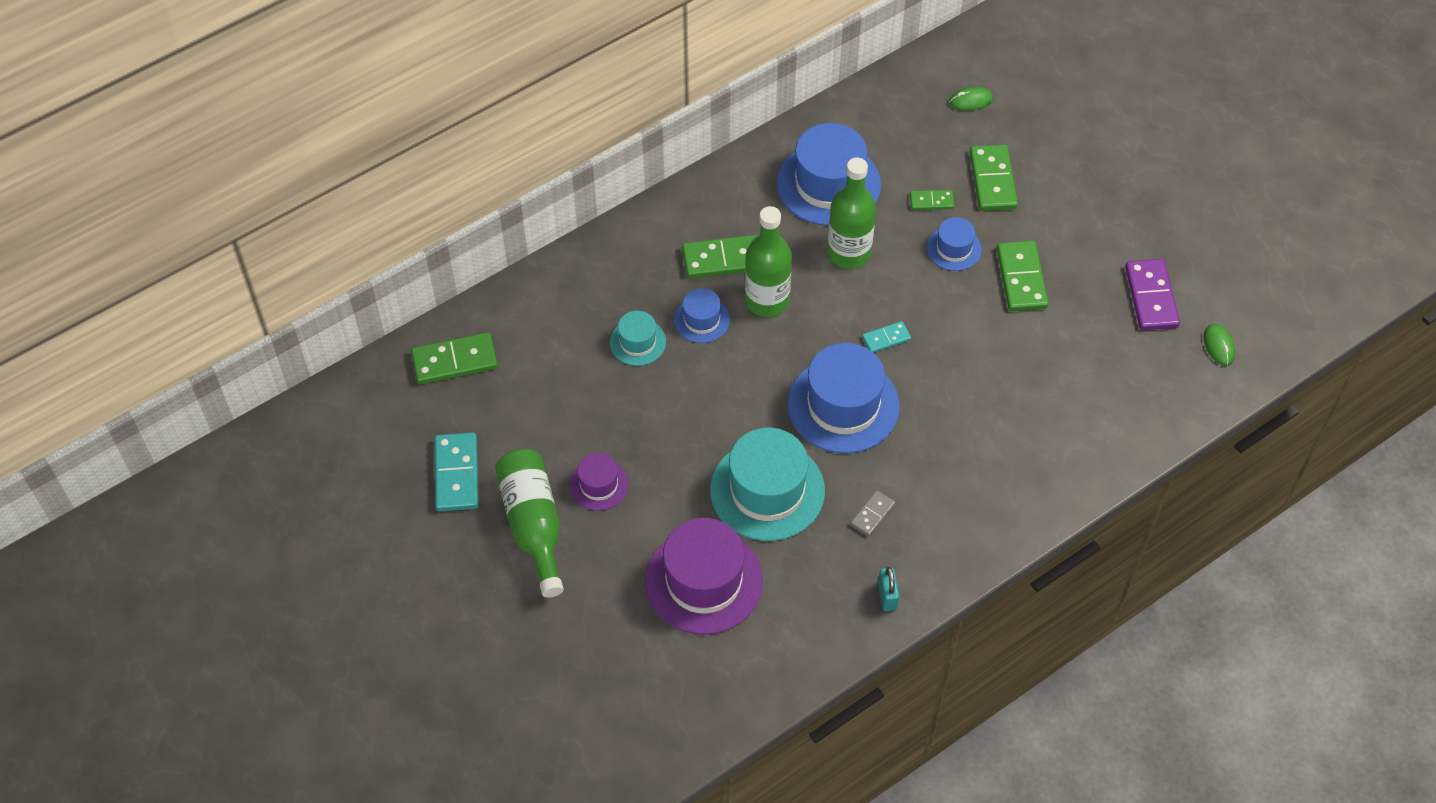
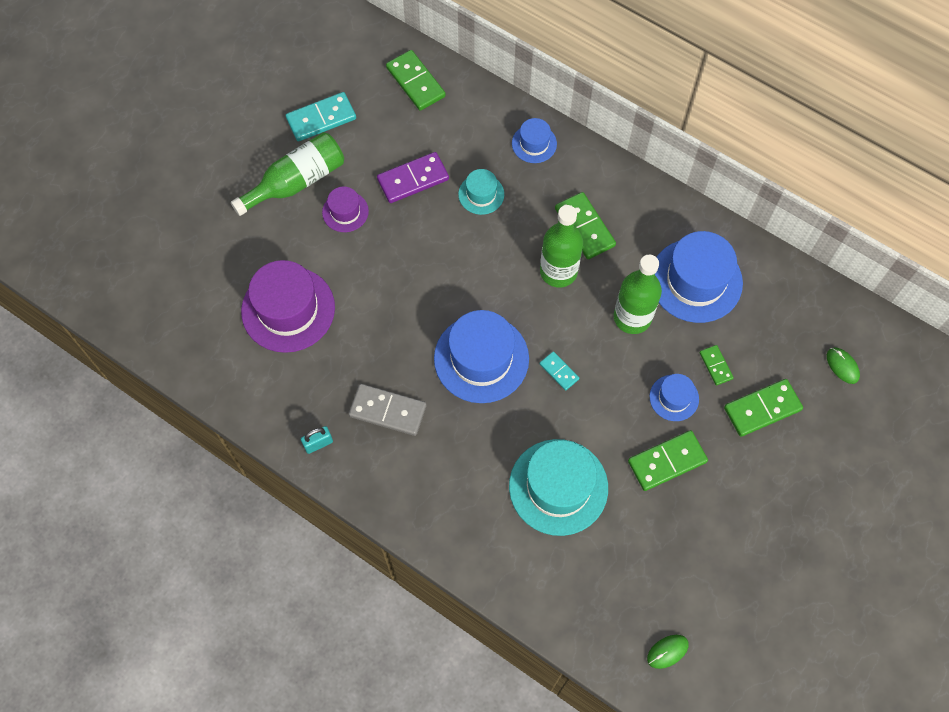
camera: 70 degrees right, 10 degrees up
blue hat [674,288,730,343] -> blue hat moved to [512,118,557,163]
turquoise hat [710,428,825,541] -> turquoise hat moved to [509,439,608,536]
grey domino [850,490,895,537] -> grey domino [349,384,426,436], size x1.80
purple domino [1125,259,1180,330] -> purple domino moved to [377,152,449,203]

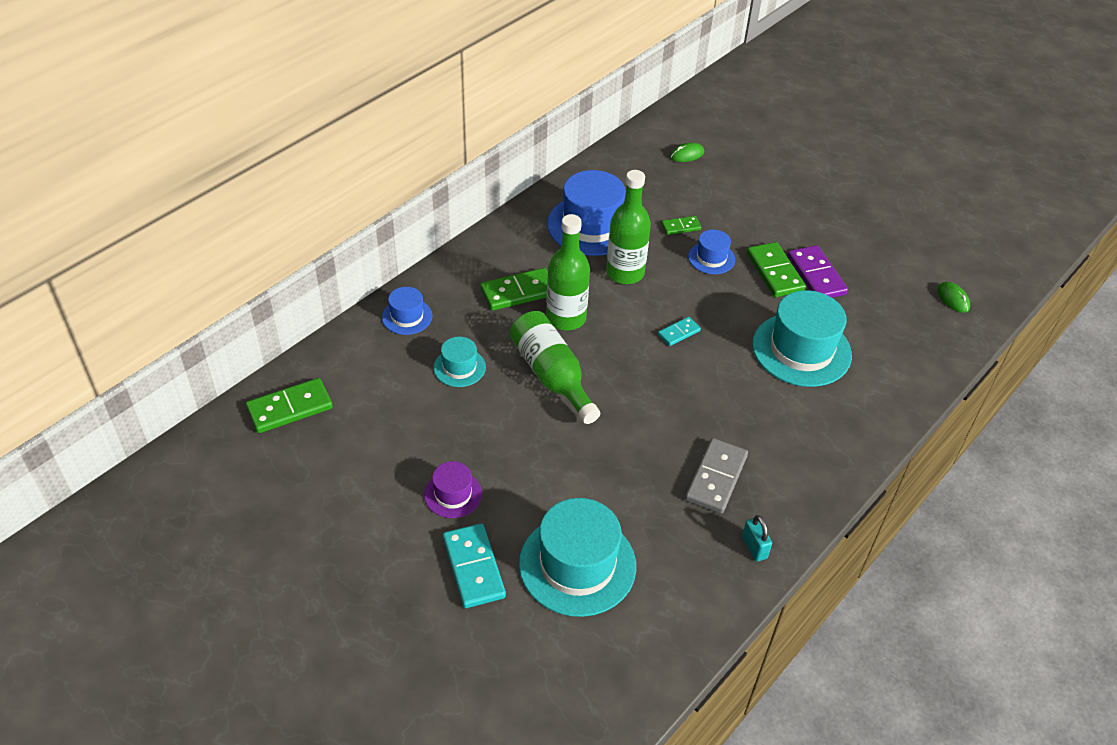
camera: 85 degrees left, 20 degrees down
green bottle [231,132,344,216] -> green bottle moved to [510,311,600,424]
purple hat [241,260,335,353] -> turquoise hat [519,498,636,617]
turquoise domino [286,92,356,141] -> turquoise domino moved to [443,523,506,608]
purple domino [377,152,449,203] -> purple domino moved to [787,245,848,298]
blue hat [434,310,529,403] -> none
green domino [724,379,803,437] -> none

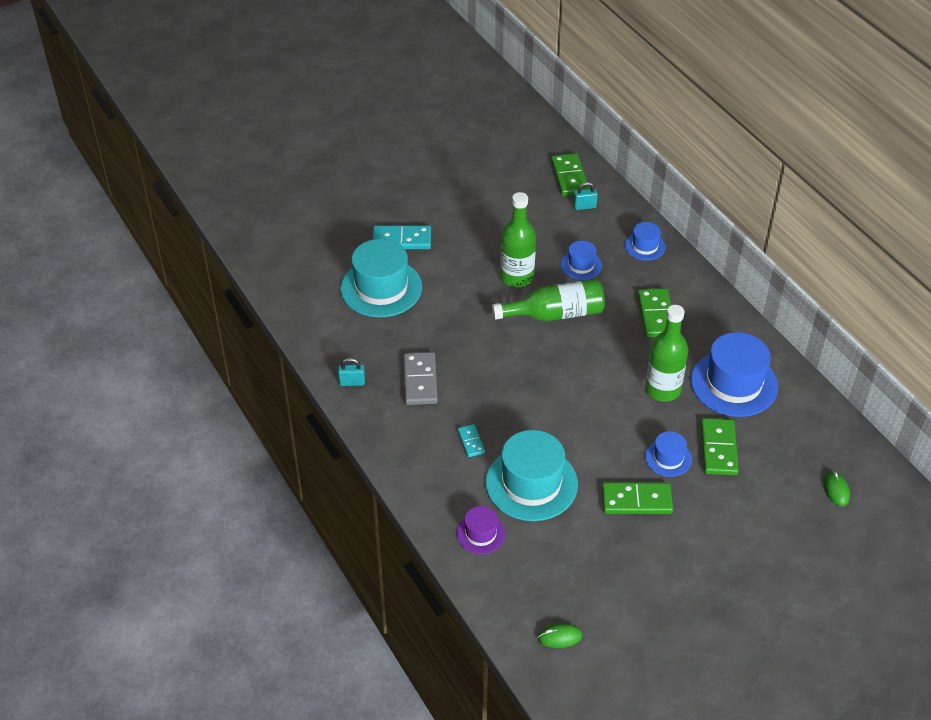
camera: 110 degrees right, 0 degrees up
purple hat [424,461,482,518] -> purple hat moved to [456,506,505,554]
turquoise hat [433,337,486,387] -> blue hat [561,241,602,280]
green bottle [546,214,590,331] -> green bottle moved to [500,192,536,287]
turquoise domino [658,317,701,346] -> turquoise domino moved to [458,424,485,457]
green domino [661,216,701,235] -> green domino [701,418,739,475], size x1.80
grey domino [685,438,748,514] -> grey domino turned 45 degrees clockwise [404,352,438,405]
purple domino [787,245,848,298] -> none
none -> turquoise padlock [573,182,598,210]

